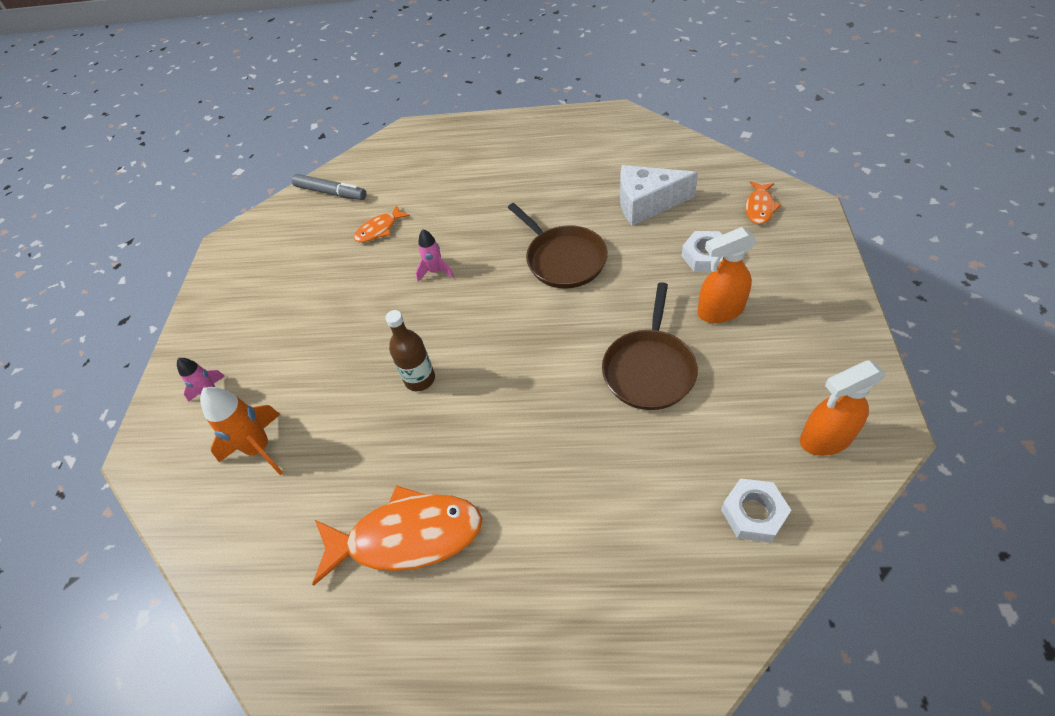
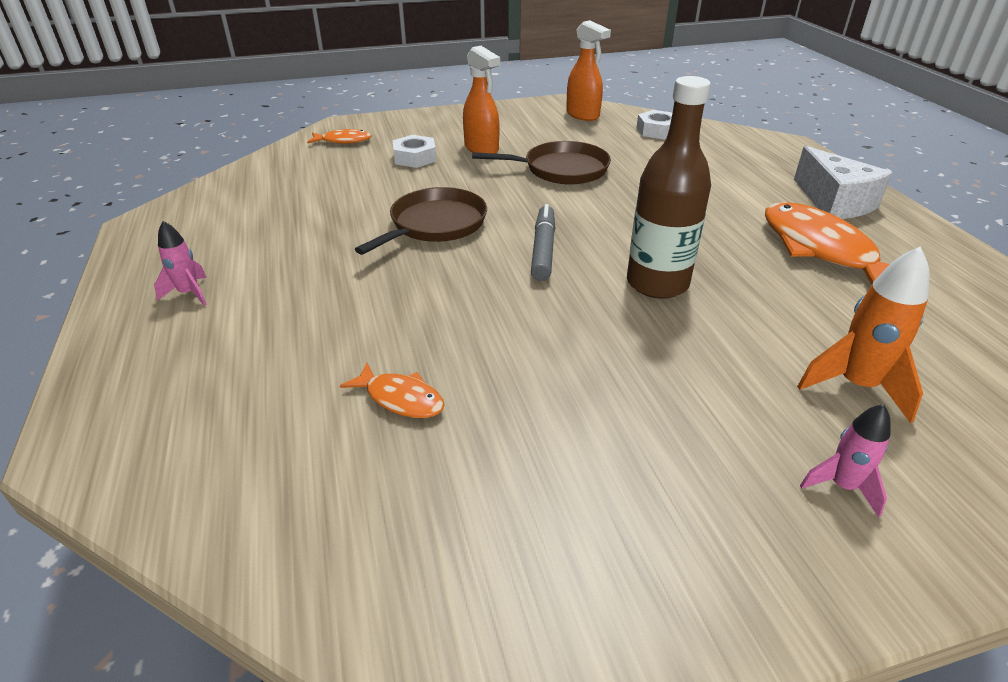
camera: 115 degrees left, 15 degrees down
grey marker [292,174,366,200] -> grey marker moved to [531,204,555,281]
brown bottle [385,310,435,391] -> brown bottle [627,76,711,299], size x1.60
pink rocket [416,229,454,282] -> pink rocket moved to [154,221,207,306]
white cheese [620,165,698,226] -> white cheese moved to [794,146,893,219]

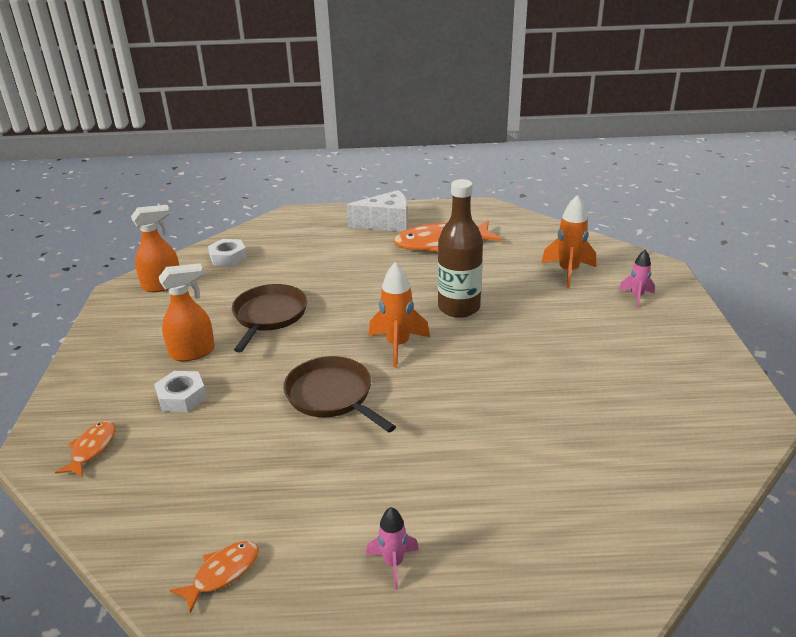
camera: 75 degrees left, 5 degrees down
orange fish [340,362,445,418] -> orange fish moved to [170,541,259,613]
grey marker [531,204,555,281] -> orange rocket [369,262,430,368]

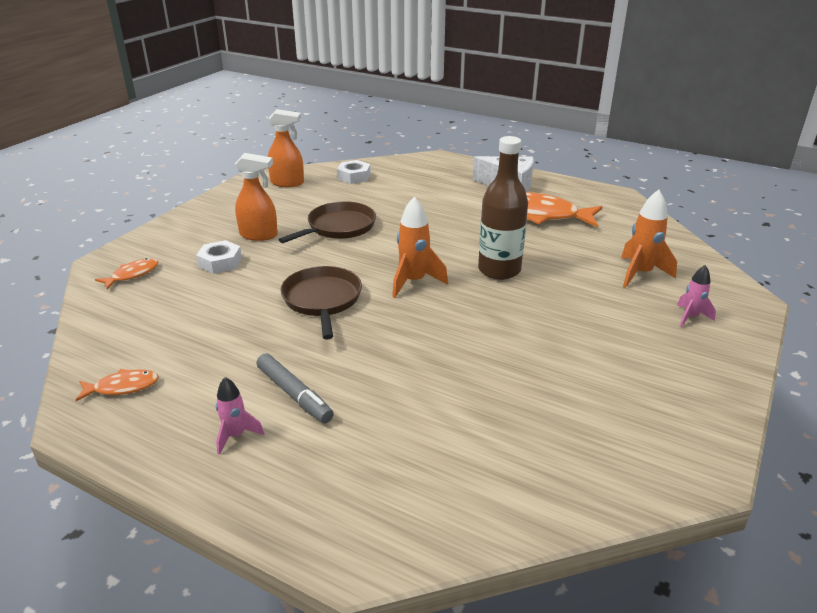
camera: 30 degrees right, 0 degrees up
none -> grey marker [256,353,334,423]

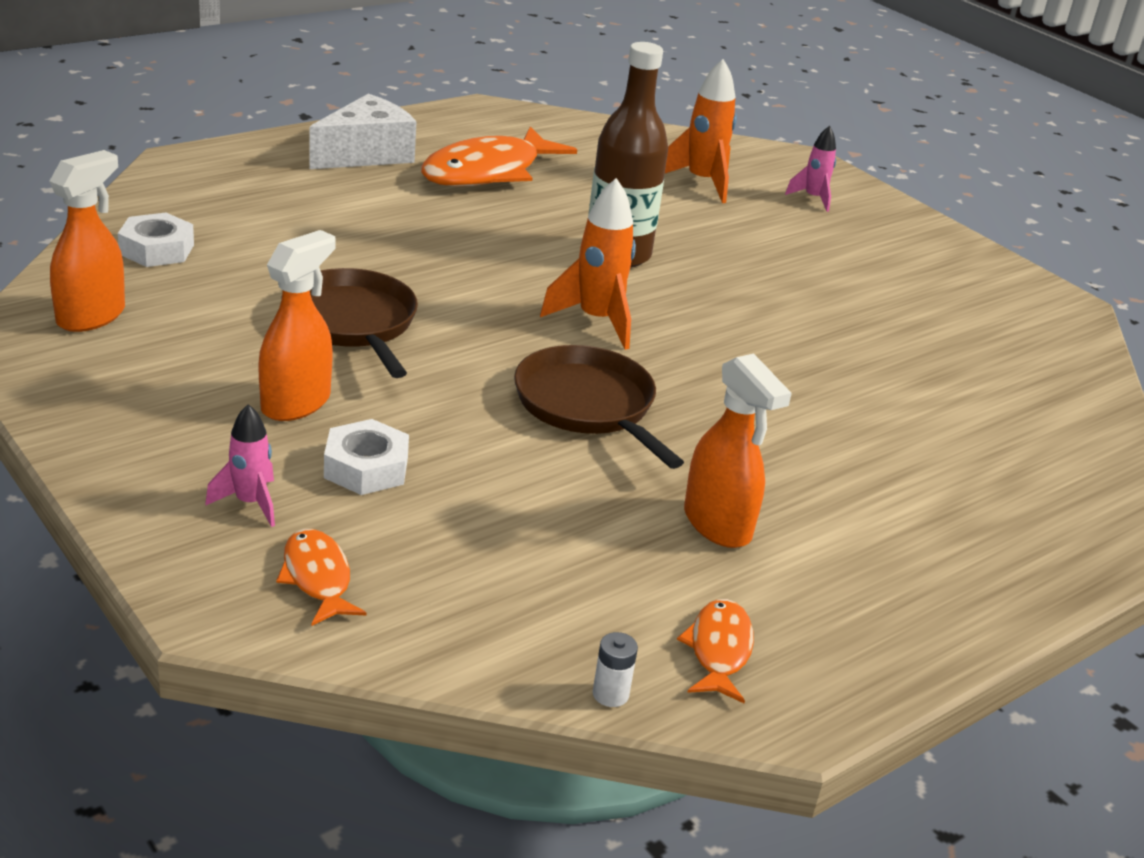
camera: 70 degrees left, 0 degrees up
pink rocket [216,377,264,455] -> pink rocket moved to [205,404,275,527]
grey marker [256,353,334,423] -> none
brown pan [280,266,362,340] -> brown pan turned 45 degrees clockwise [514,345,684,469]
none -> white battery [593,632,638,707]
none -> orange spray bottle [684,353,792,548]

